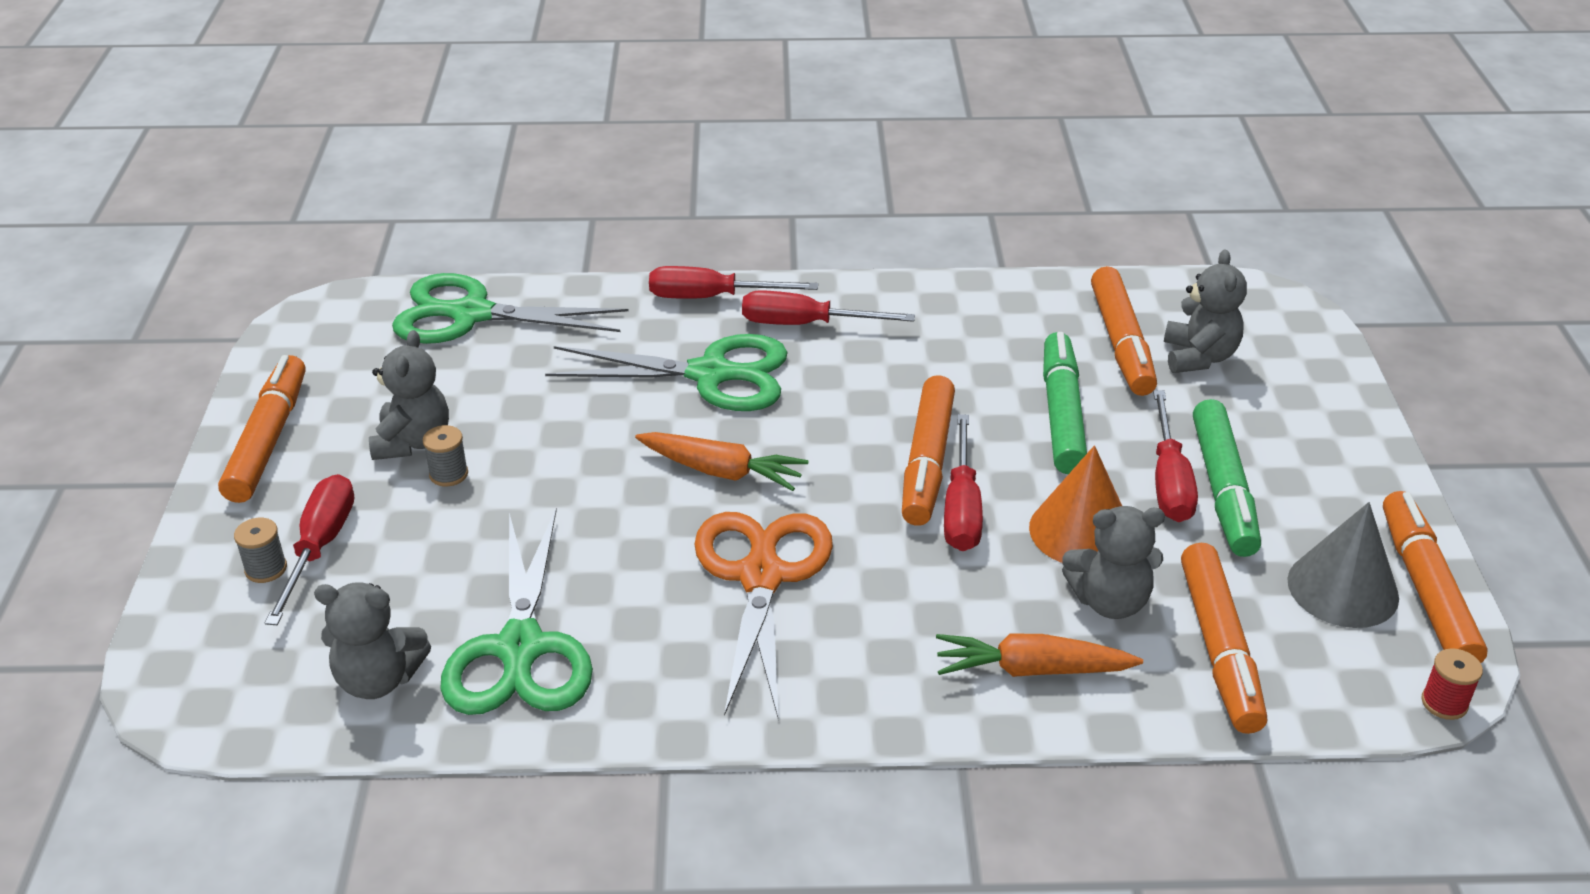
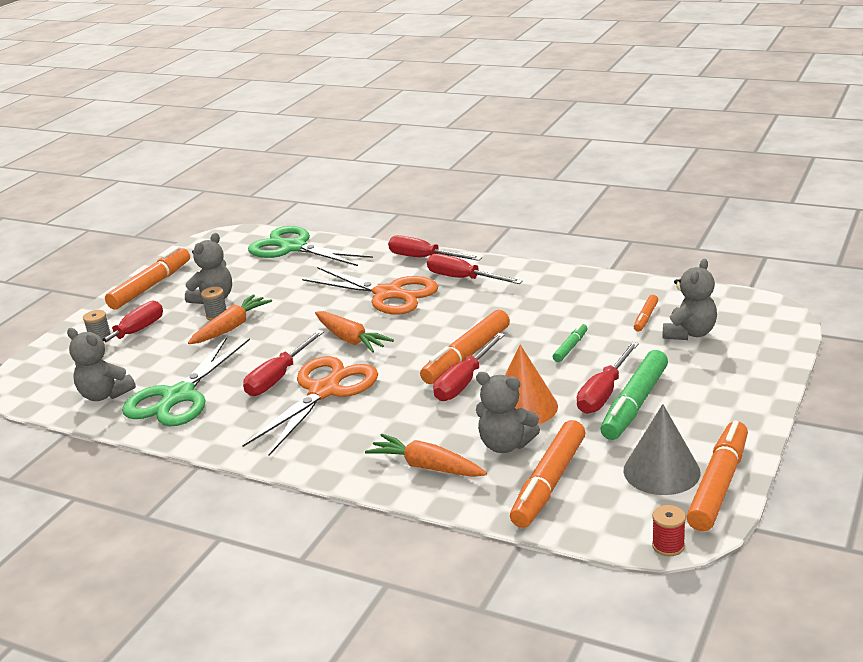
camera: 30 degrees right, 10 degrees down
green scissors [545,334,788,411] -> orange scissors [302,267,438,315]
green marker [1043,332,1087,474] -> green marker [553,323,588,362], size x0.50
orange marker [1091,266,1157,396] -> orange marker [634,295,658,332], size x0.50
none -> orange carrot [188,294,272,344]
none -> red screwdriver [243,330,324,396]

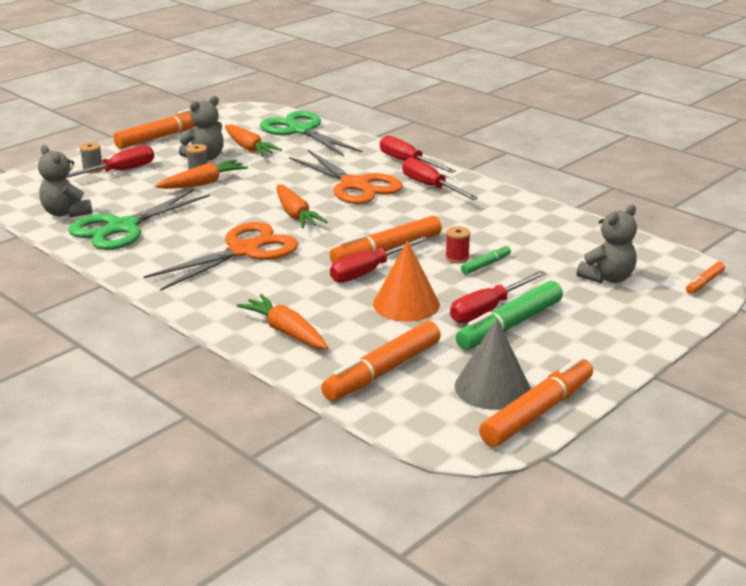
camera: 15 degrees right, 0 degrees up
red screwdriver [243,330,324,396] -> none
grey teddy bear [476,372,540,453] -> none
orange marker [634,295,658,332] -> orange marker moved to [686,262,725,294]
red spool [652,505,686,556] -> red spool moved to [445,226,471,263]
none -> orange carrot [225,124,282,156]

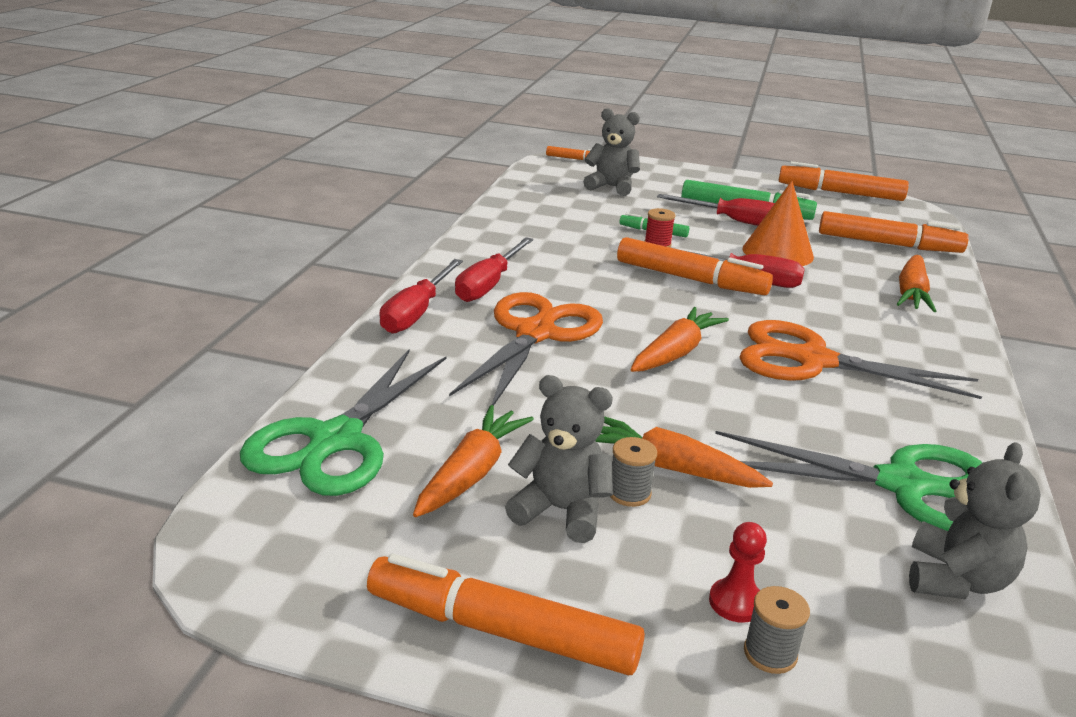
camera: 120 degrees left, 0 degrees up
red screwdriver [66,145,154,178] -> red pawn [709,522,767,623]
grey cone [455,319,530,410] -> none

